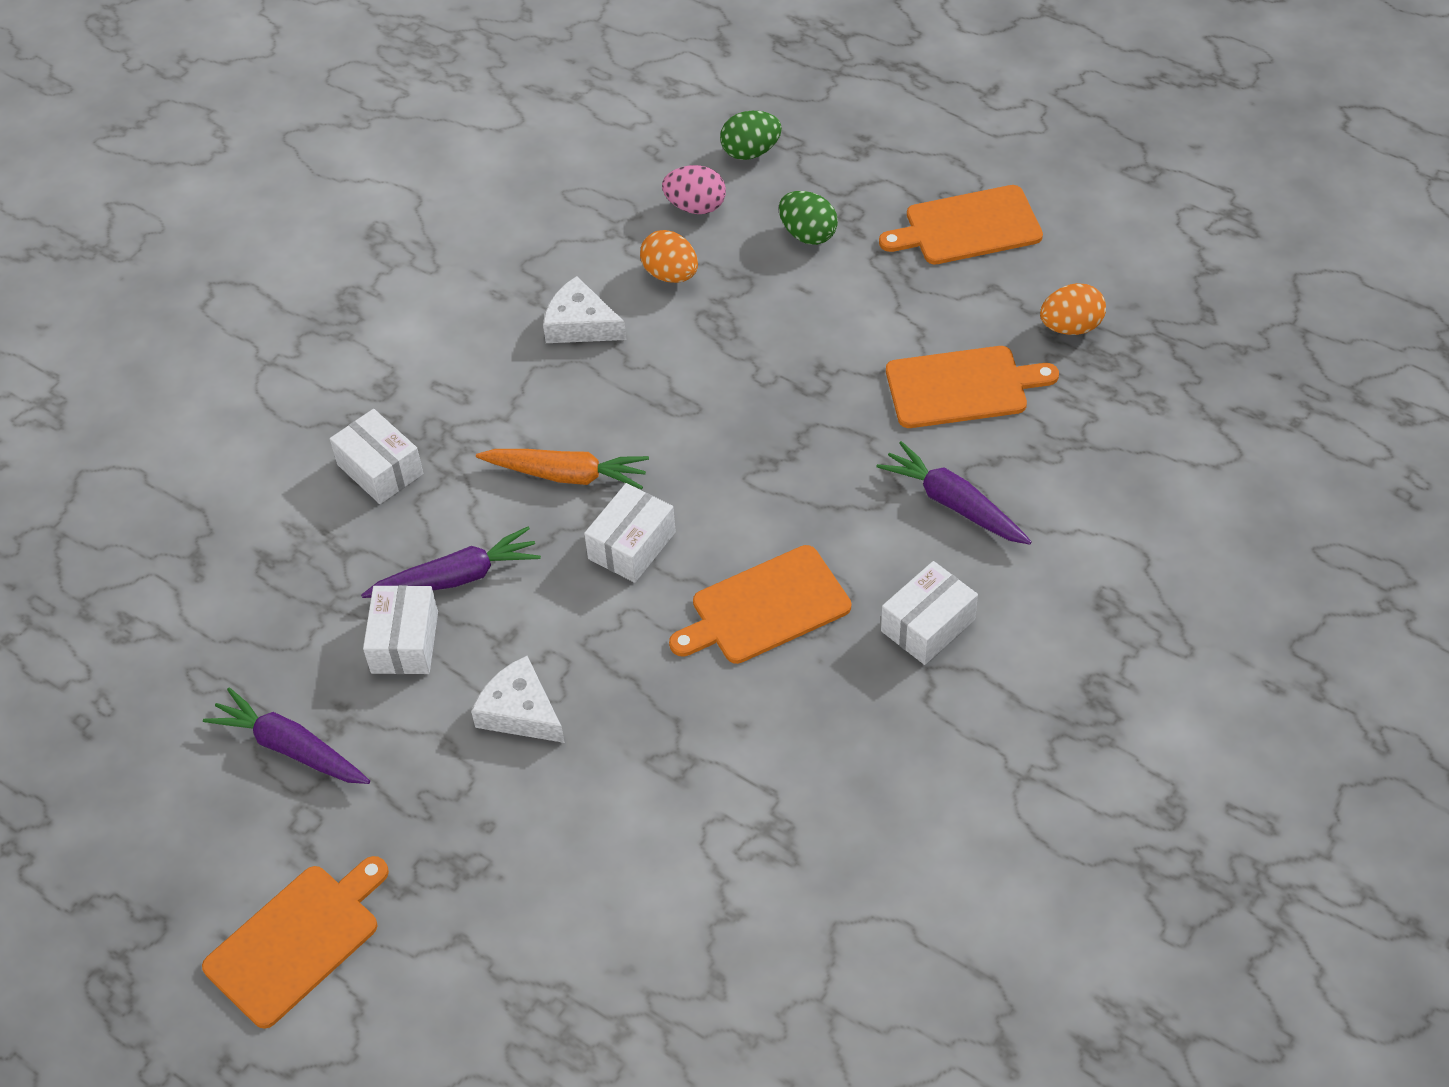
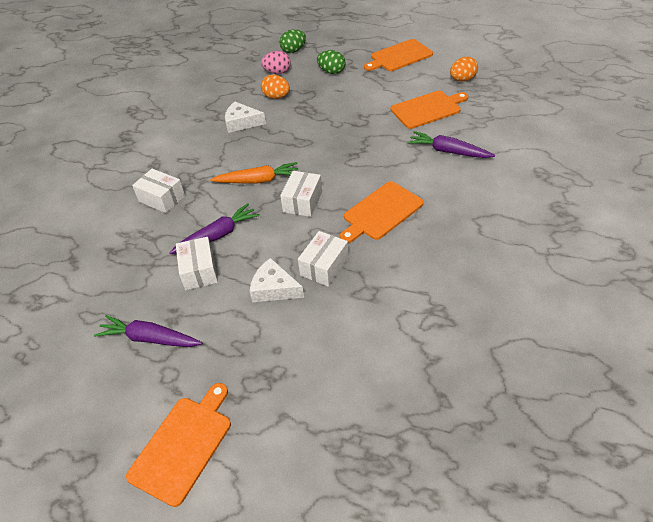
camera: 15 degrees left, 5 degrees down
white box [881,561,978,665] -> white box moved to [298,231,349,287]

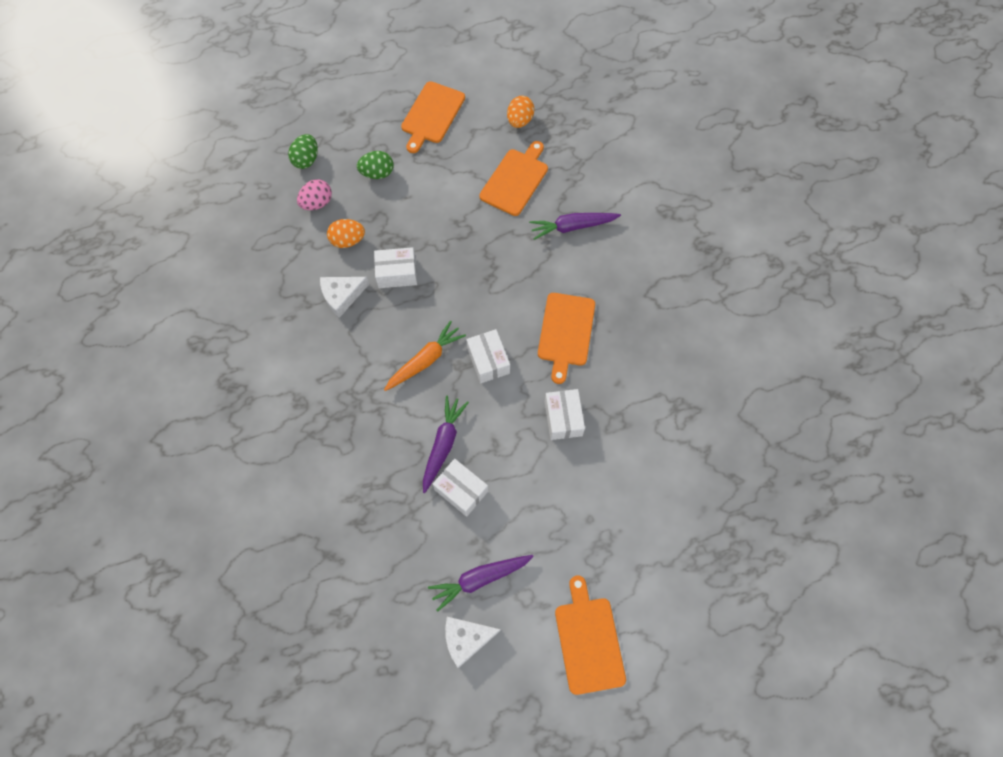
camera: 40 degrees left, 20 degrees up
white box [132,169,185,213] -> white box moved to [374,247,417,288]
white cheese [250,258,304,302] -> white cheese moved to [445,617,501,668]

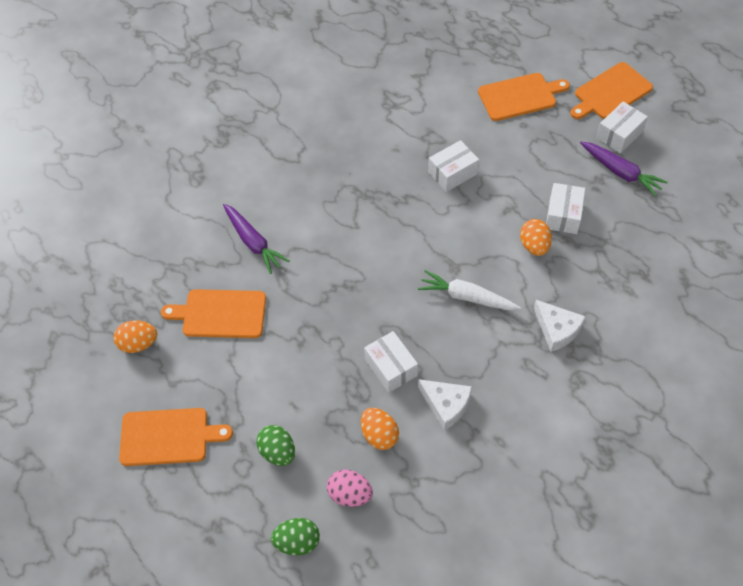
camera: 115 degrees left, 10 degrees down
orange carrot [384,321,466,391] -> white carrot [418,270,521,310]
purple carrot [423,395,469,493] -> orange egg [520,219,552,256]
white cheese [445,617,501,668] -> white cheese moved to [534,300,586,352]
white box [466,329,510,383] -> white box moved to [596,102,648,153]
orange cutting board [538,293,595,384] -> orange cutting board moved to [478,73,570,121]

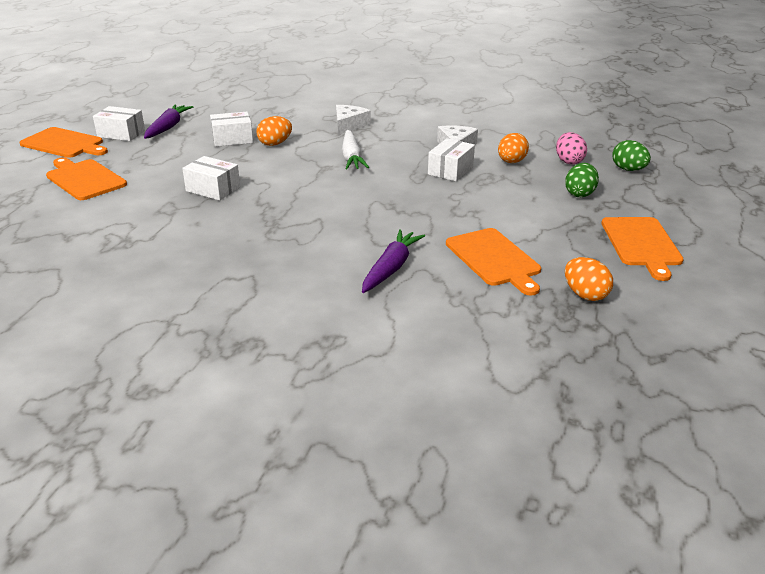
camera: 120 degrees left, 25 degrees down
orange cutting board [119,408,233,466] -> orange cutting board turned 150 degrees counterclockwise [601,217,684,281]

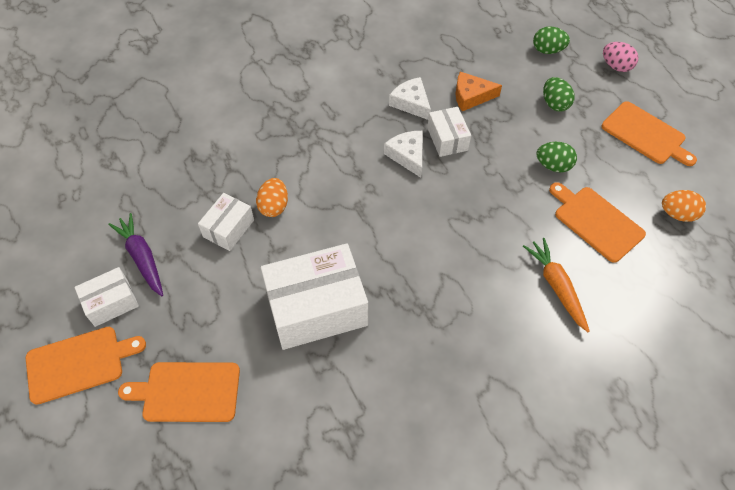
camera: 45 degrees left, 25 degrees up
white box [182,156,240,201] -> white box [261,243,368,350], size x1.91
white cheese [336,105,371,135] -> white cheese moved to [384,131,423,178]
white carrot [342,130,369,170] -> none
purple carrot [362,229,425,293] -> orange carrot [523,238,590,332]
orange cutting board [446,228,541,296] -> orange cutting board turned 150 degrees counterclockwise [549,182,646,263]
orange egg [498,133,529,163] -> orange cheese [455,72,502,111]
pink egg [556,132,587,164] -> pink egg moved to [603,42,639,72]
none -> green egg [536,142,577,172]

